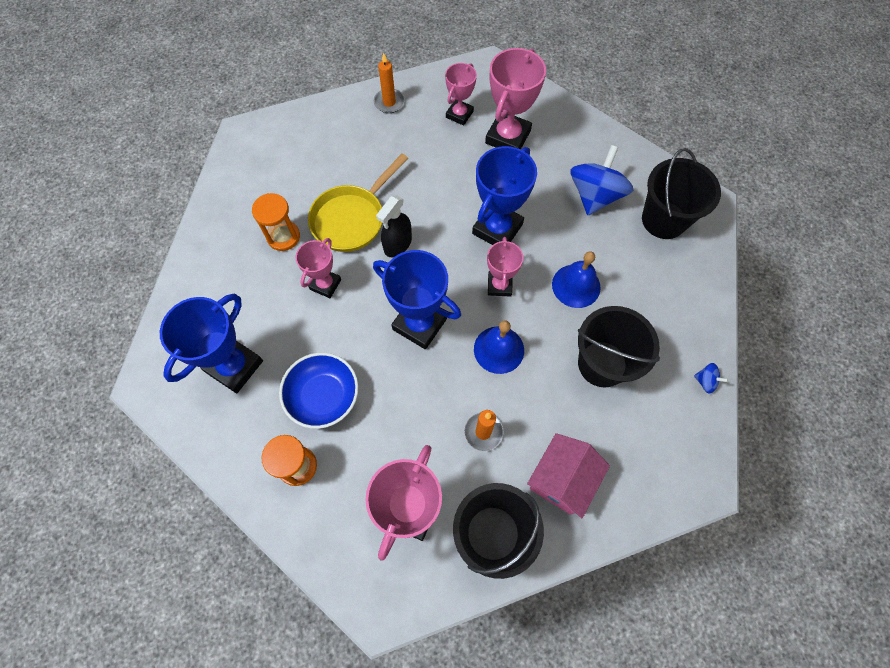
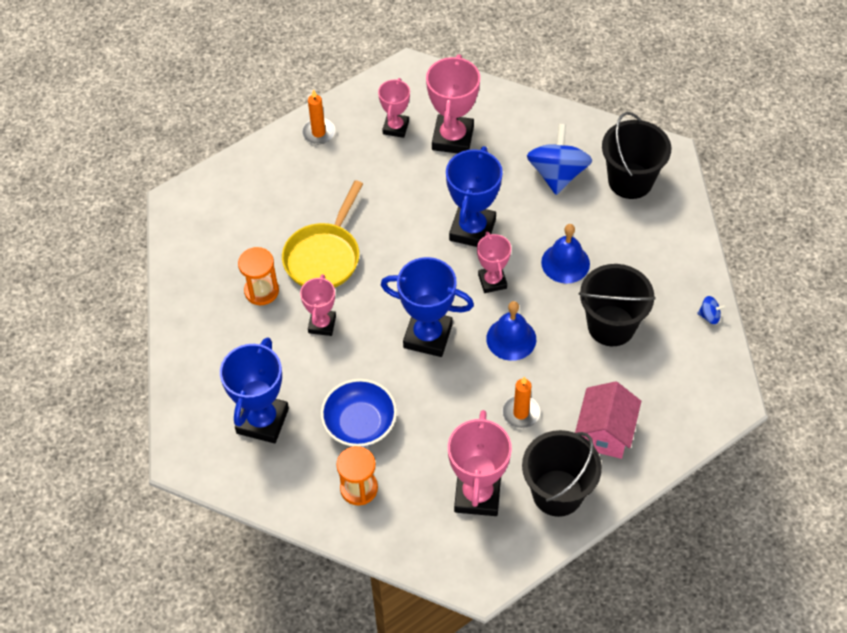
camera: 15 degrees left, 10 degrees down
black spray bottle [376,195,412,257] -> none

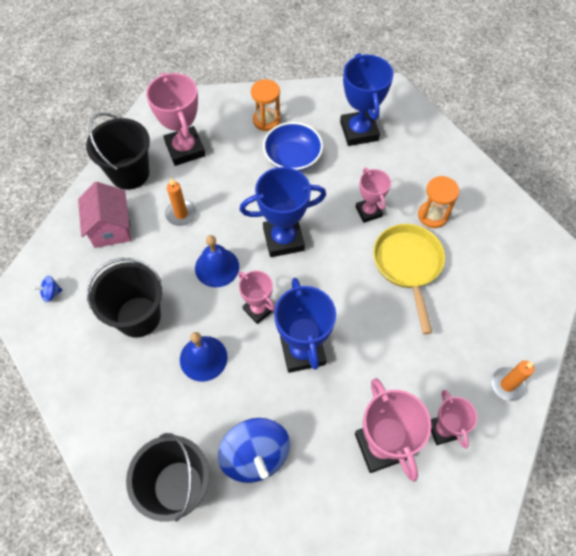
camera: 150 degrees right, 5 degrees up
blue spinning top [697,296,726,324] -> blue spinning top moved to [33,276,62,302]

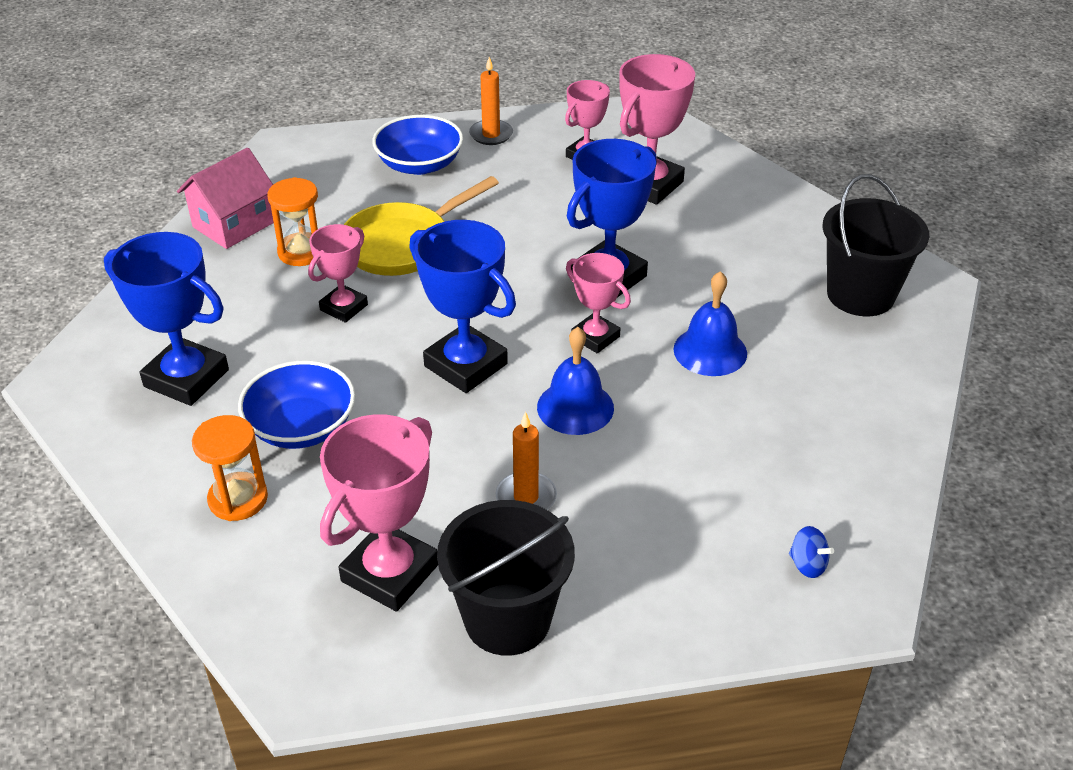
camera: 125 degrees left, 20 degrees down
pink house [78,182,131,248] -> pink house moved to [177,148,274,249]
black bucket [87,258,162,338] -> none
blue spinning top [218,418,290,483] -> none
pink trophy [238,271,275,324] -> pink trophy turned 60 degrees counterclockwise [566,253,631,353]
blue trophy [340,53,393,146] -> blue trophy turned 75 degrees clockwise [104,232,229,406]
none -> blue bowl [372,115,463,175]

